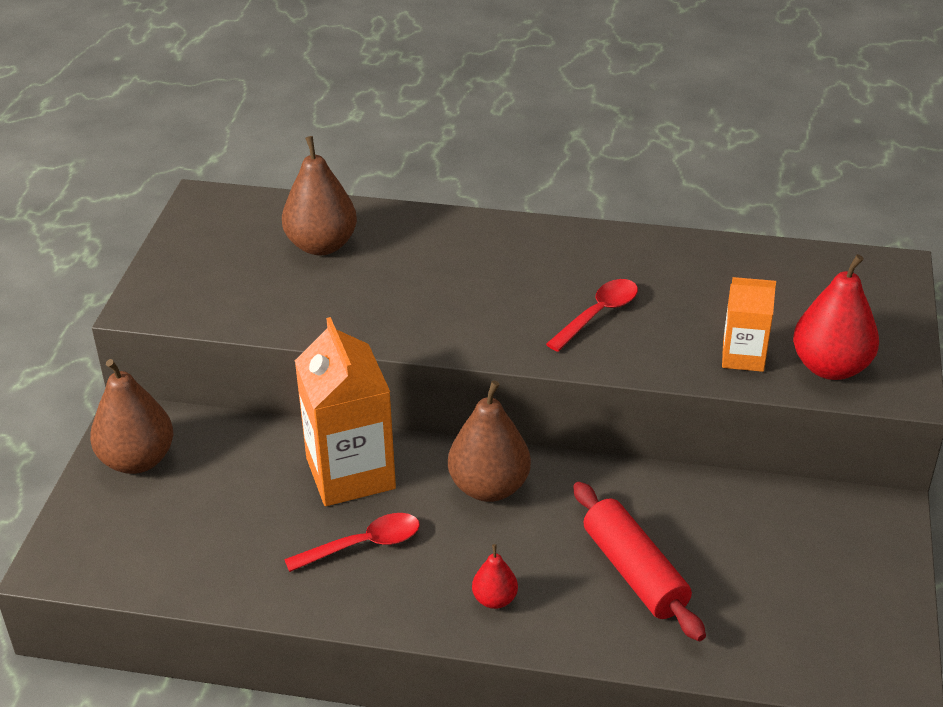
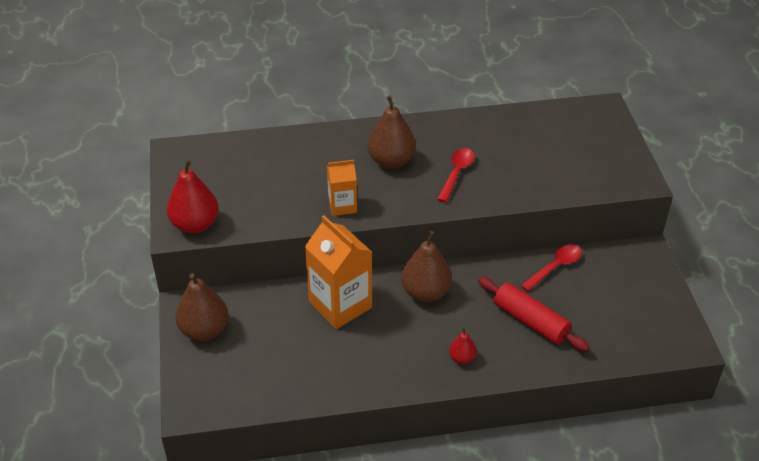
camera: 20 degrees left, 5 degrees up
brown pear [282,136,357,255] -> brown pear moved to [368,96,416,169]
red spoon [284,513,420,572] -> red spoon moved to [521,244,582,292]
orange carton [722,277,776,372] -> orange carton moved to [327,160,357,216]
red pear [793,254,879,380] -> red pear moved to [167,159,219,234]

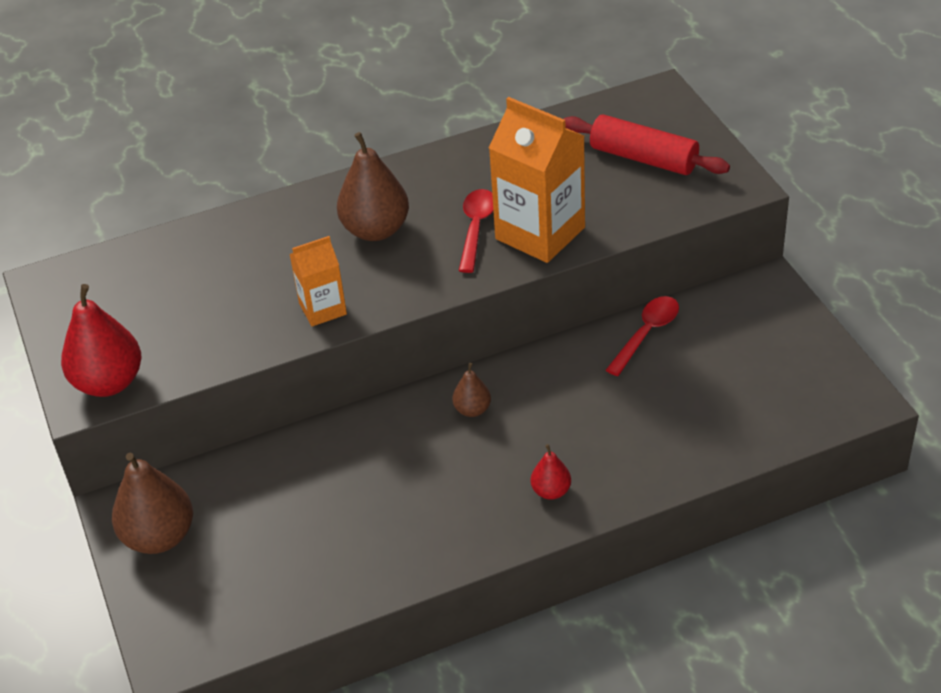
camera: 10 degrees left, 0 degrees up
orange carton [305,215,372,329] -> orange carton moved to [489,97,585,263]
brown pear [401,231,452,302] -> brown pear [452,363,491,417], size x0.52
red rolling pin [478,277,590,352] -> red rolling pin moved to [563,115,730,175]

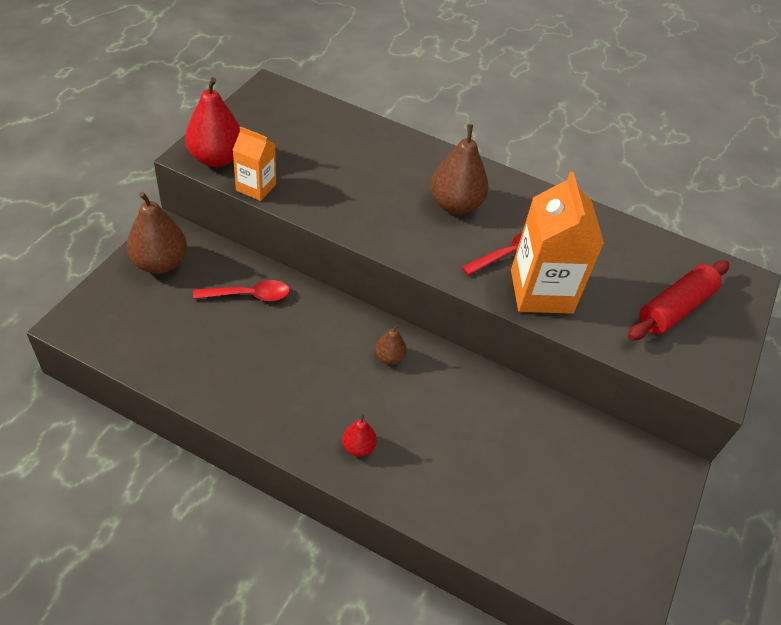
camera: 40 degrees right, 5 degrees up
orange carton [289,236,347,326] -> orange carton moved to [233,127,276,201]
red rolling pin [563,115,730,175] -> red rolling pin turned 60 degrees clockwise [628,261,729,341]
red spoon [606,296,679,376] -> red spoon moved to [193,280,290,301]

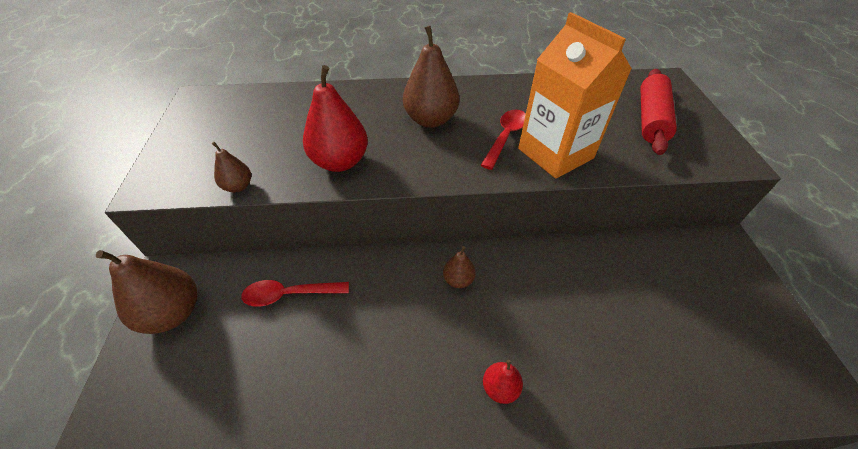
camera: 25 degrees left, 0 degrees up
red pear [185,77,240,167] -> red pear moved to [303,65,368,172]
red spoon [193,280,290,301] -> red spoon turned 150 degrees counterclockwise [241,280,349,307]
orange carton [233,127,276,201] -> brown pear [212,142,251,192]

